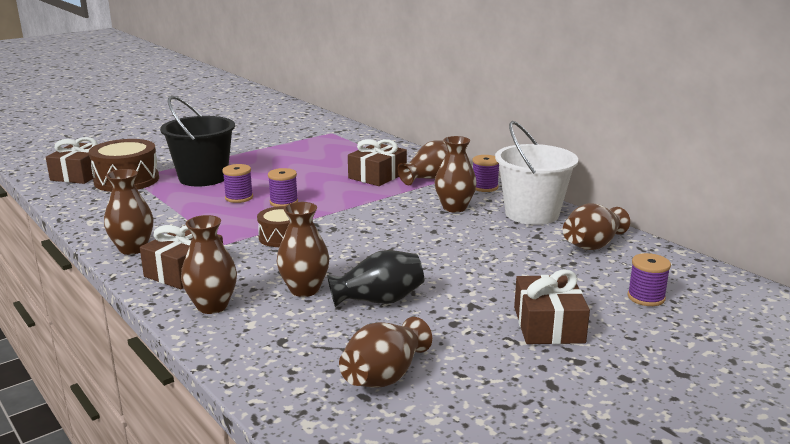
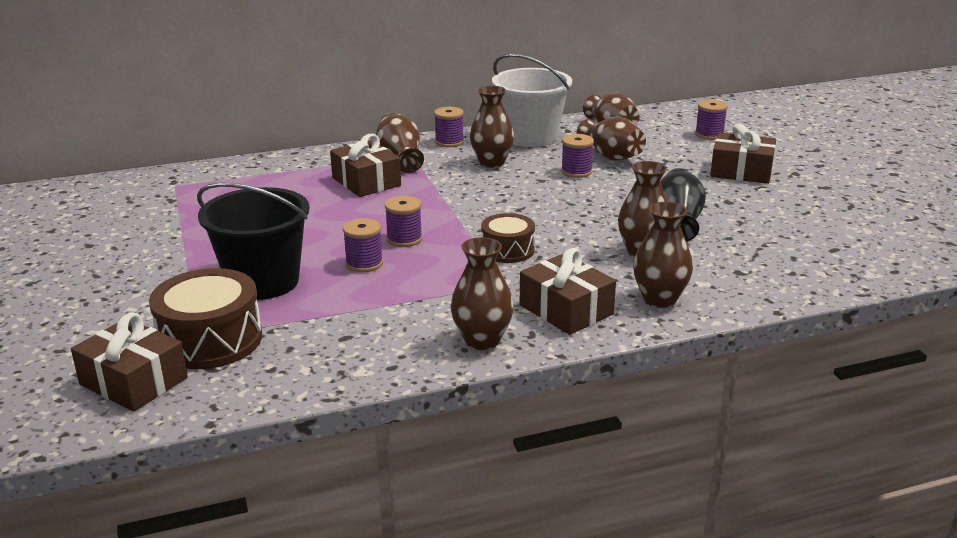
camera: 70 degrees left, 5 degrees up
brown vase [339,317,432,388] -> brown vase moved to [576,117,646,161]
none -> purple spool [561,134,594,178]

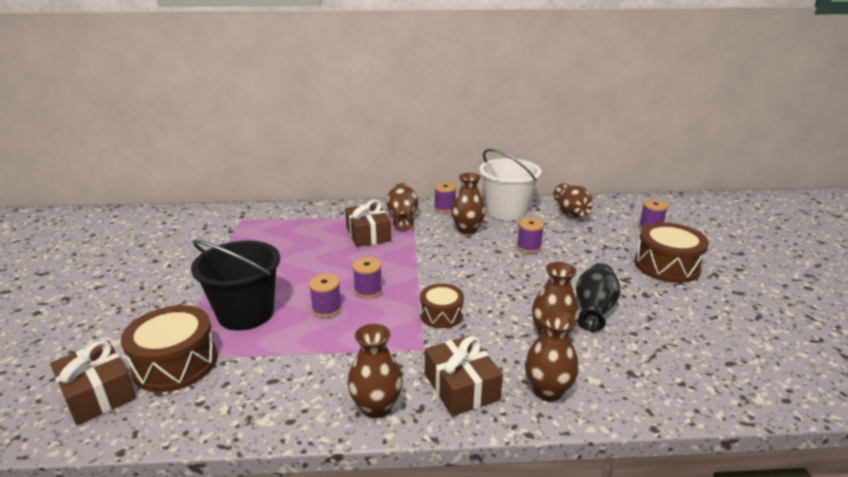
camera: 15 degrees right, 0 degrees up
brown vase [576,117,646,161] -> none
brown gift [710,123,776,184] -> brown drum [635,222,709,283]

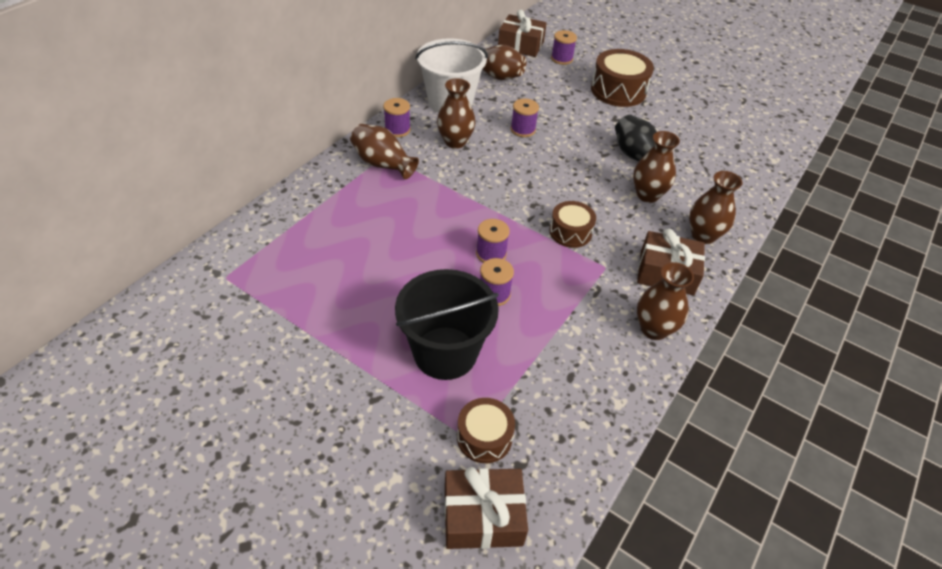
camera: 55 degrees left, 20 degrees up
brown drum [121,305,218,392] -> brown drum [457,398,515,463], size x0.61
brown gift [345,200,391,247] -> brown gift moved to [498,10,547,57]

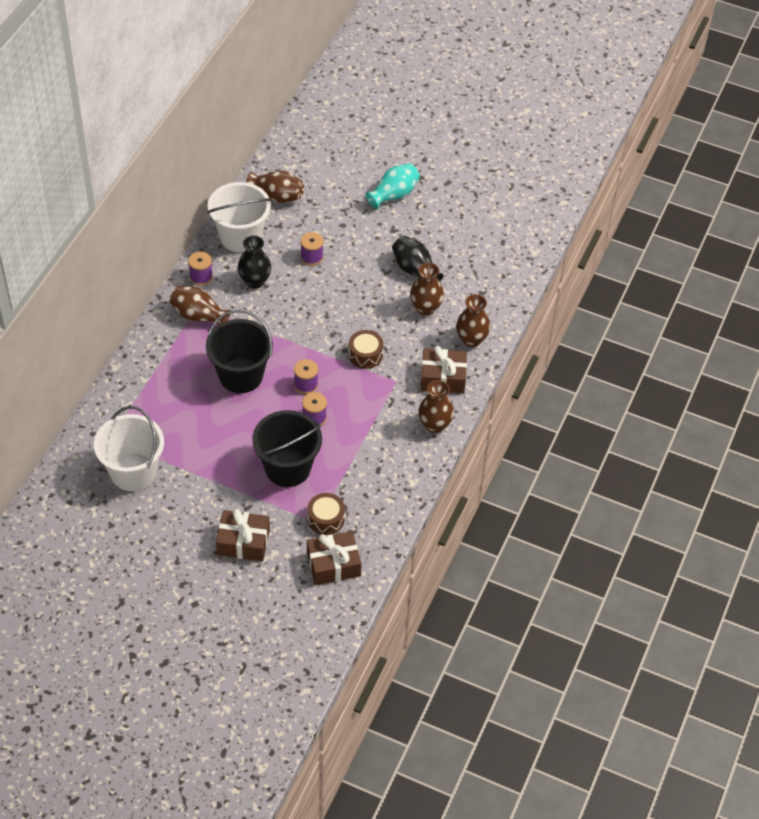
camera: 10 degrees left, 5 degrees up
brown vase [437,78,476,149] -> black vase [238,236,271,289]
brown gift [498,10,547,57] -> brown gift moved to [216,509,270,561]
purple spool [551,30,577,65] -> none
brown drum [591,49,654,107] -> turquoise vase [365,163,420,209]
none -> white bucket [94,406,164,491]
none -> black bucket [206,310,273,393]

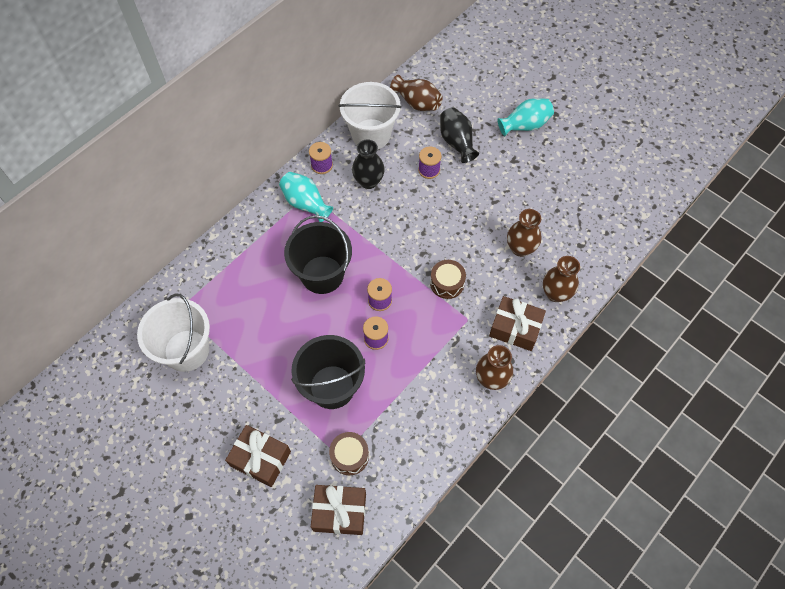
camera: 20 degrees right, 10 degrees up
brown vase [169,286,231,325] -> turquoise vase [279,172,333,222]
black vase [392,236,444,282] -> black vase moved to [440,107,479,163]

